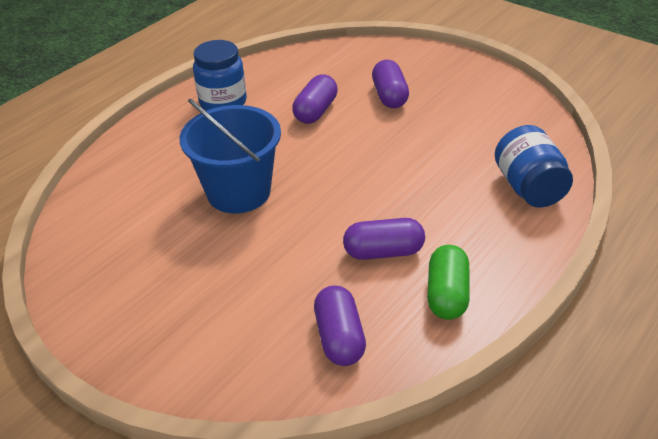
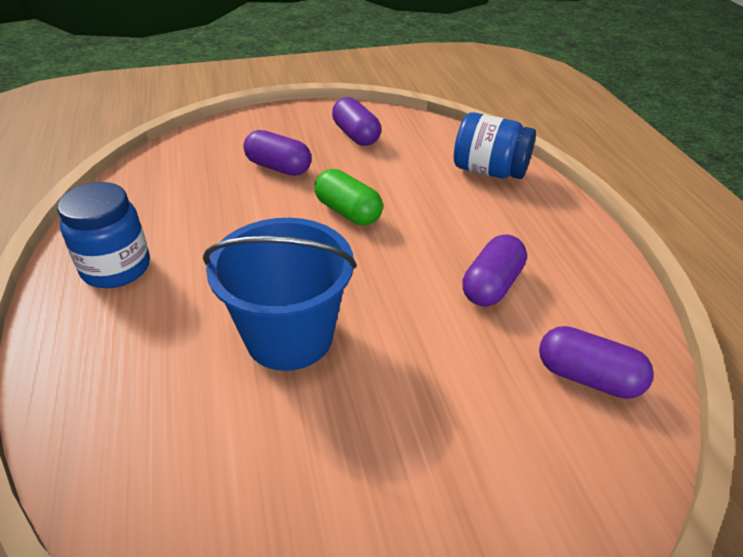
camera: 55 degrees left, 0 degrees up
purple capsule [292,74,338,124] -> purple capsule moved to [332,97,381,146]
green capsule [427,245,469,320] -> green capsule moved to [314,169,383,225]

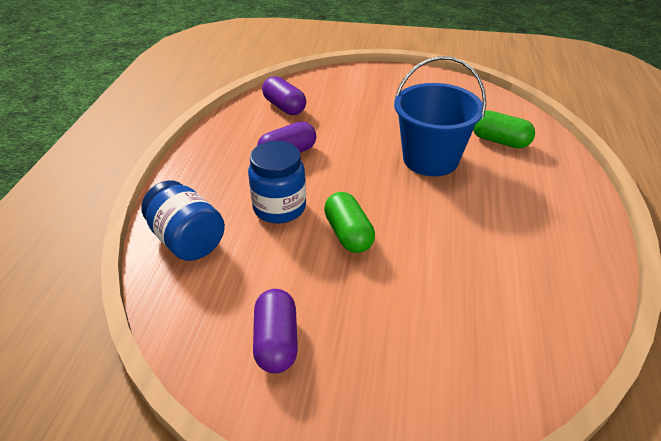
camera: 155 degrees left, 0 degrees up
blue jar [57,182,150,288] -> blue jar moved to [248,141,306,223]
purple capsule [244,130,312,176] -> none
none -> green capsule [473,110,535,149]

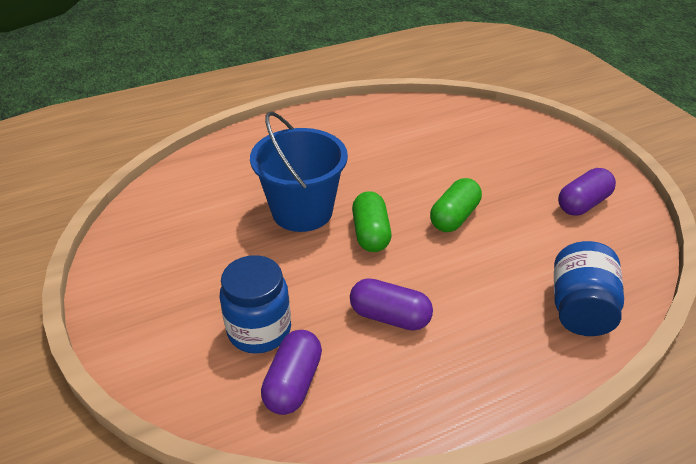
camera: 125 degrees left, 0 degrees up
blue jar [248,141,306,223] -> blue jar moved to [220,255,291,354]
green capsule [473,110,535,149] -> green capsule moved to [352,191,391,252]

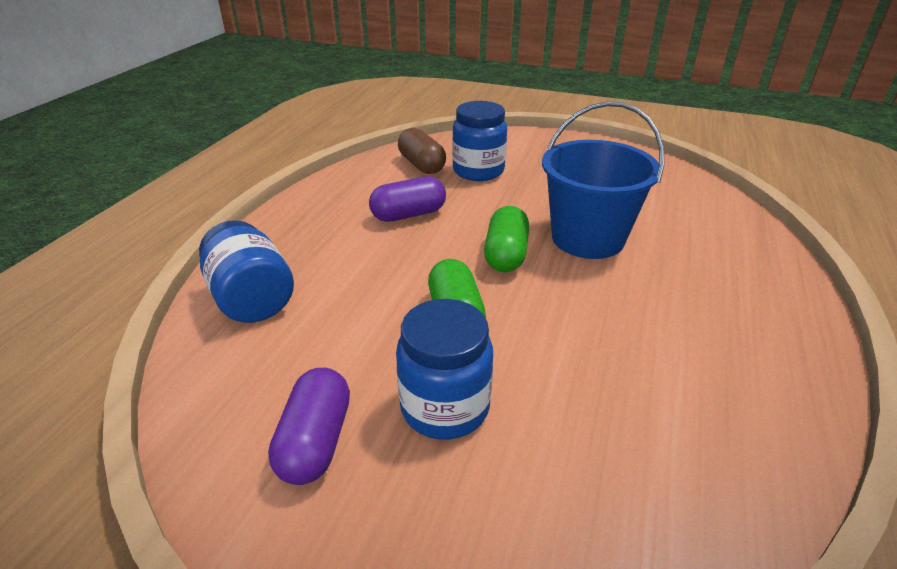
camera: 135 degrees right, 5 degrees down
purple capsule [261,330,322,415] -> brown capsule [398,128,446,174]
green capsule [352,191,391,252] -> green capsule turned 60 degrees clockwise [484,206,529,272]
none -> blue jar [396,299,493,440]

